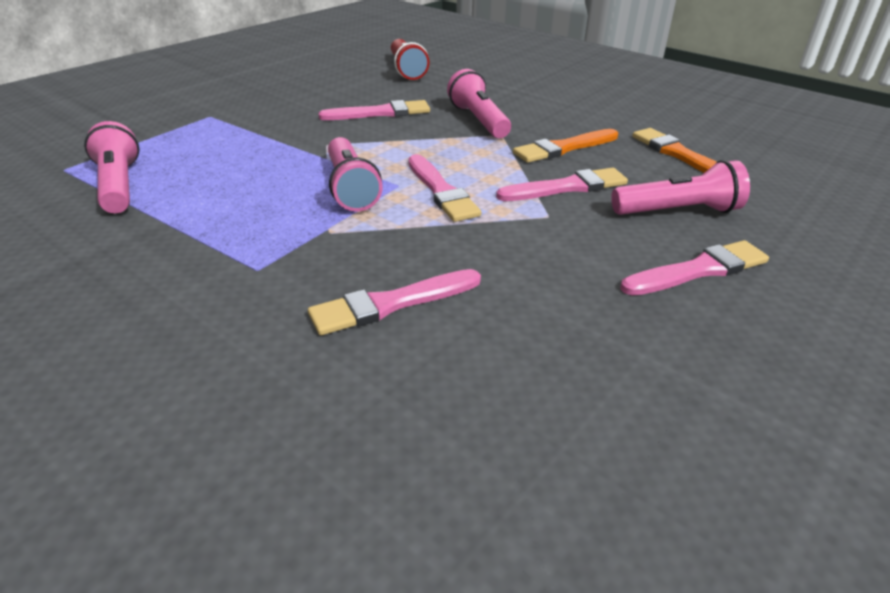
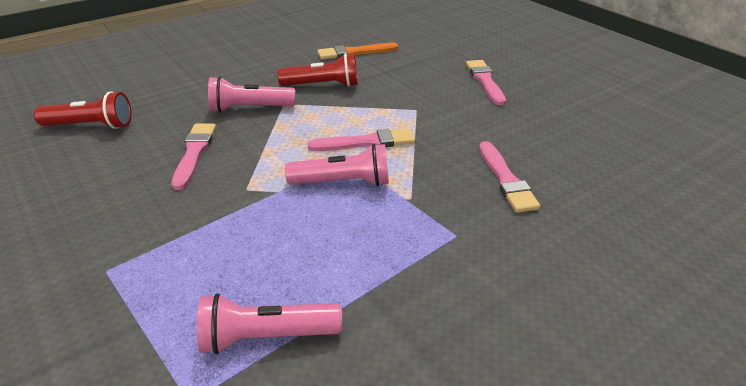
camera: 75 degrees left, 0 degrees up
pink brush [496,168,628,201] -> none
orange brush [513,129,618,163] -> red flashlight [277,53,358,87]
pink flashlight [611,160,750,215] -> none

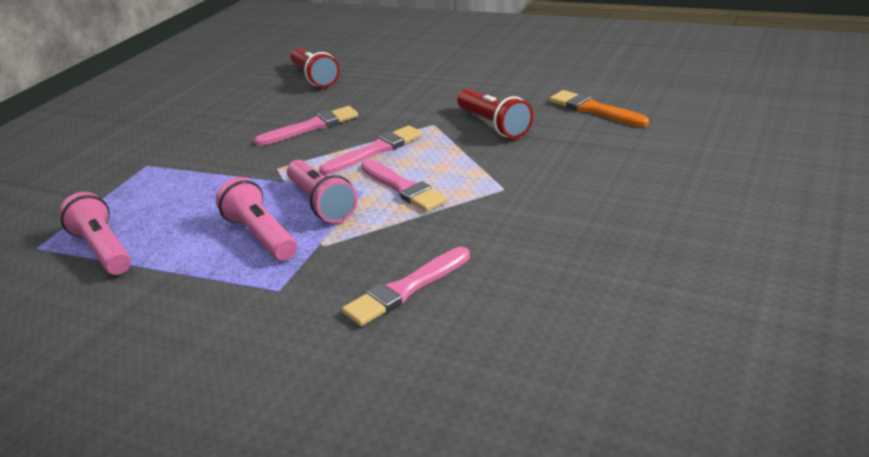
camera: 65 degrees right, 5 degrees down
pink flashlight [208,76,295,113] -> pink flashlight moved to [216,177,297,261]
pink brush [466,60,506,106] -> pink brush moved to [319,125,423,175]

